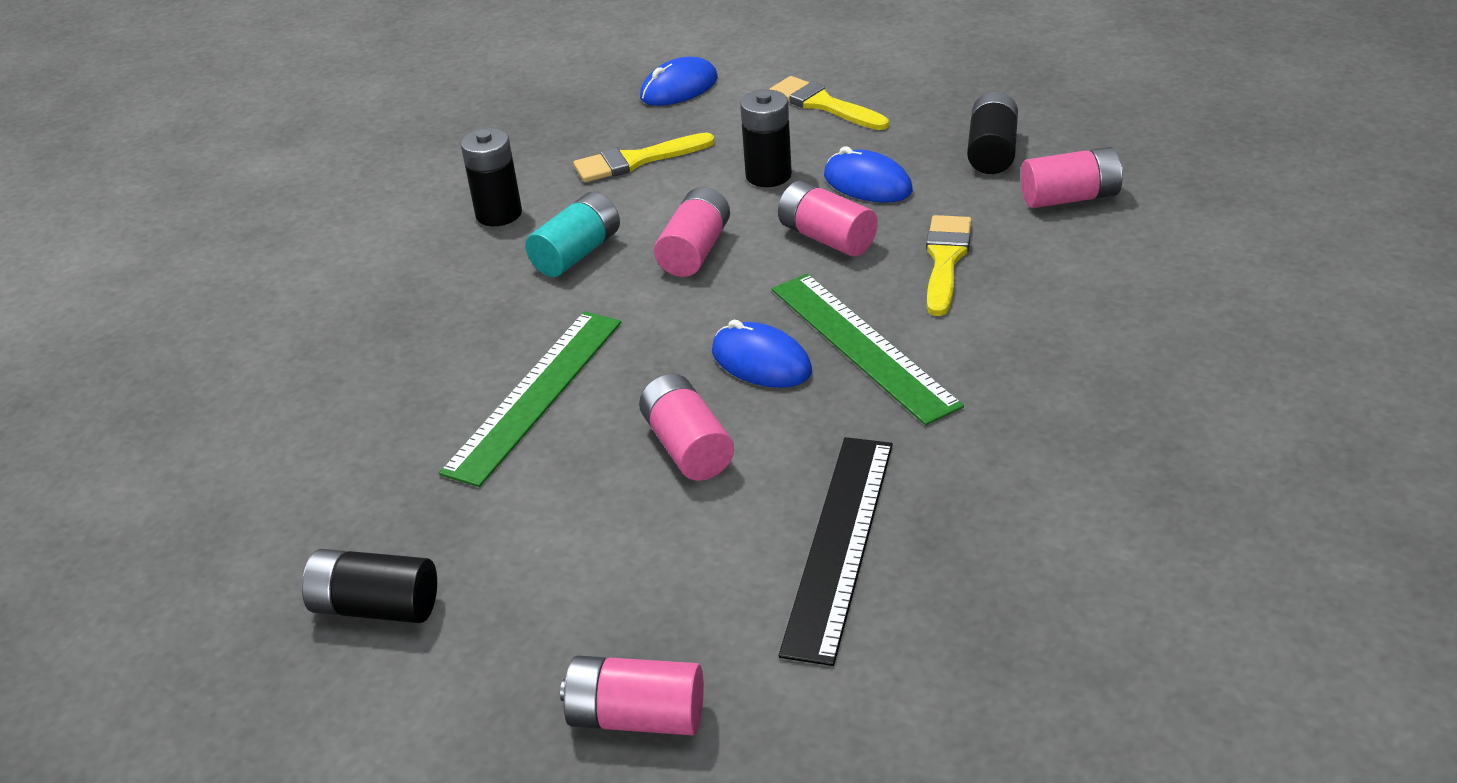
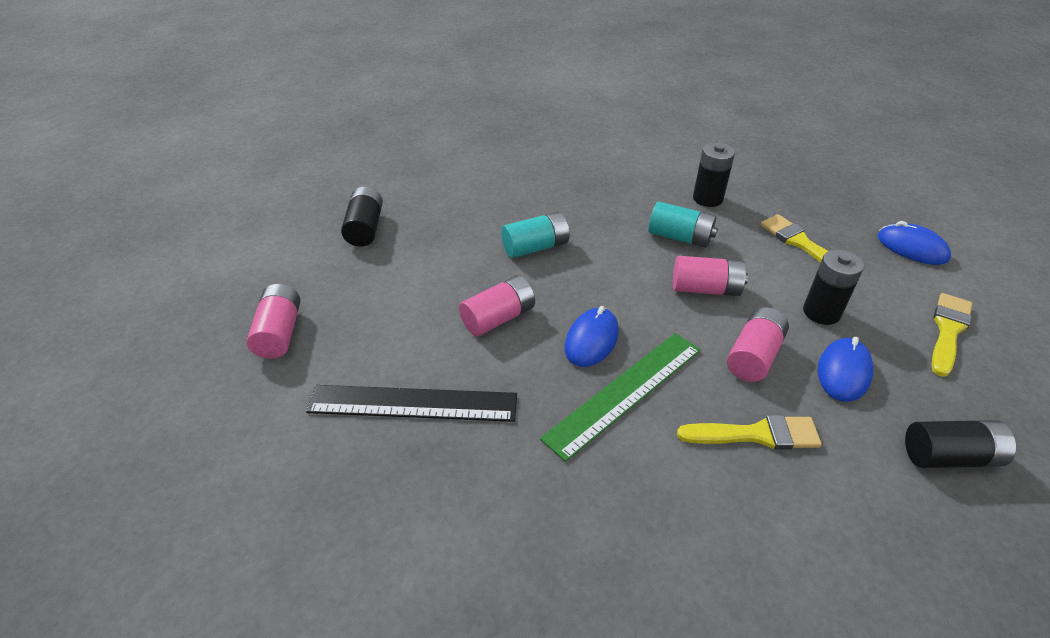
camera: 75 degrees right, 5 degrees up
green ruler [439,311,621,487] -> turquoise battery [501,212,570,258]
pink battery [1021,147,1123,208] -> none

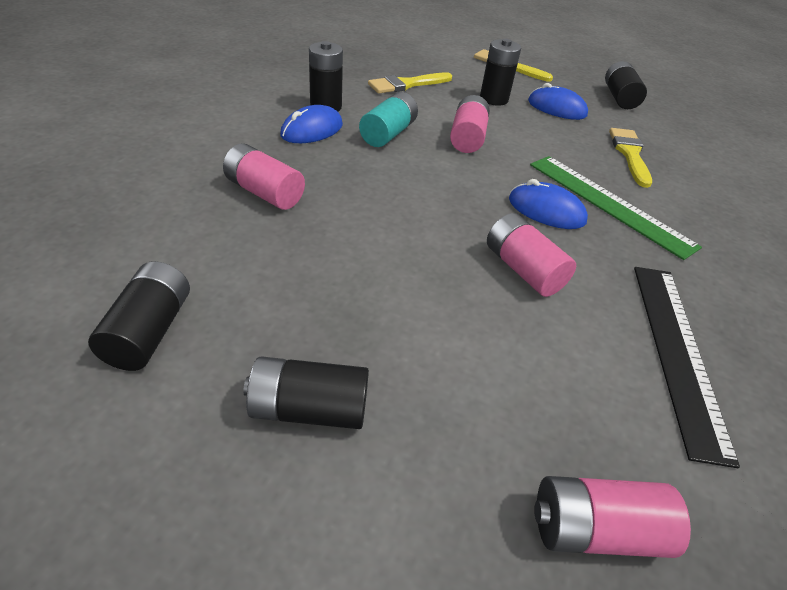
camera: 90 degrees left, 0 degrees up
turquoise battery [501,212,570,258] -> none
pink battery [727,307,789,382] -> pink battery moved to [223,143,305,210]
blue mouse [878,221,951,265] -> blue mouse moved to [280,105,343,143]
none -> black battery [88,261,190,371]

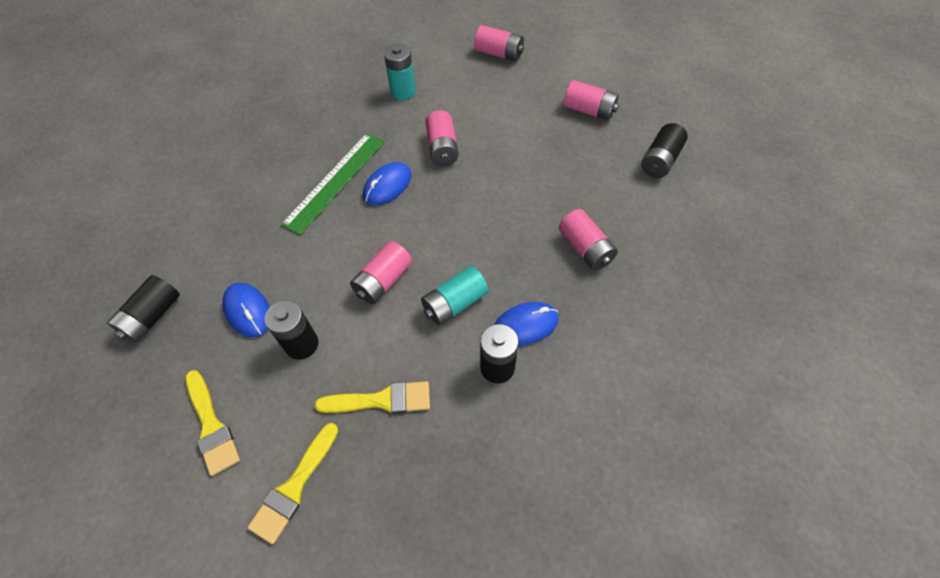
camera: 150 degrees left, 15 degrees up
black battery [243,356,369,429] -> pink battery [563,80,619,121]
blue mouse [509,179,588,229] -> blue mouse turned 75 degrees clockwise [363,162,412,205]
green ruler [530,156,702,260] -> green ruler turned 45 degrees clockwise [281,133,385,235]
yellow brush [609,128,652,188] -> yellow brush moved to [248,423,338,544]
black ruler [634,267,740,468] -> turquoise battery [384,44,416,100]

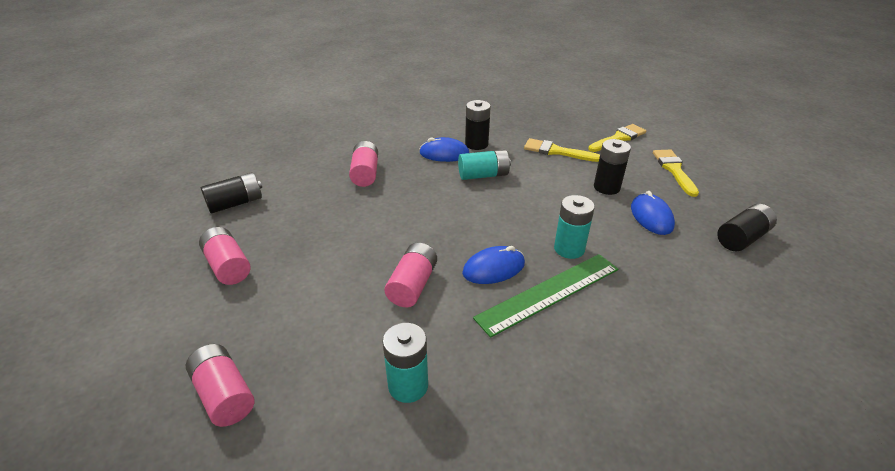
camera: 155 degrees left, 20 degrees down
pink battery [350,241,412,304] -> none
none -> turquoise battery [554,195,595,259]

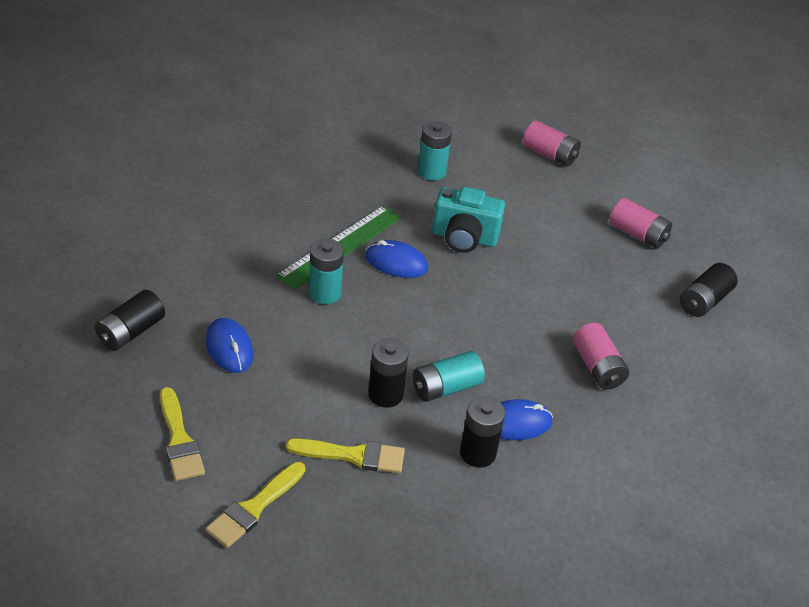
camera: 160 degrees right, 5 degrees up
pink battery [384,243,437,307] -> turquoise camera [432,187,505,253]
blue mouse [462,246,525,284] -> blue mouse turned 60 degrees clockwise [365,240,428,278]
black battery [594,139,631,195] -> black battery moved to [368,338,409,408]

